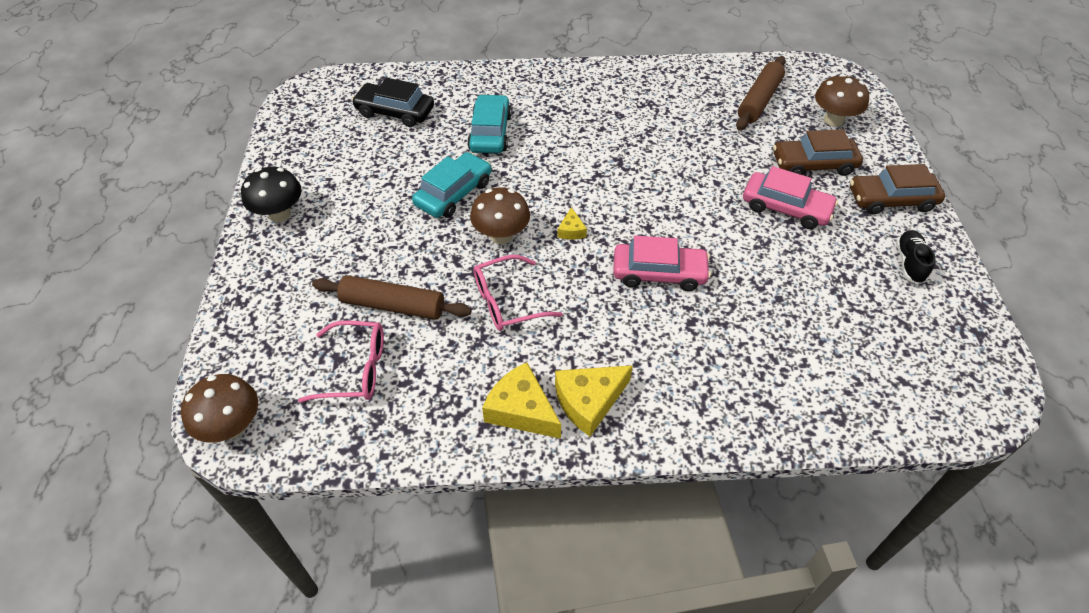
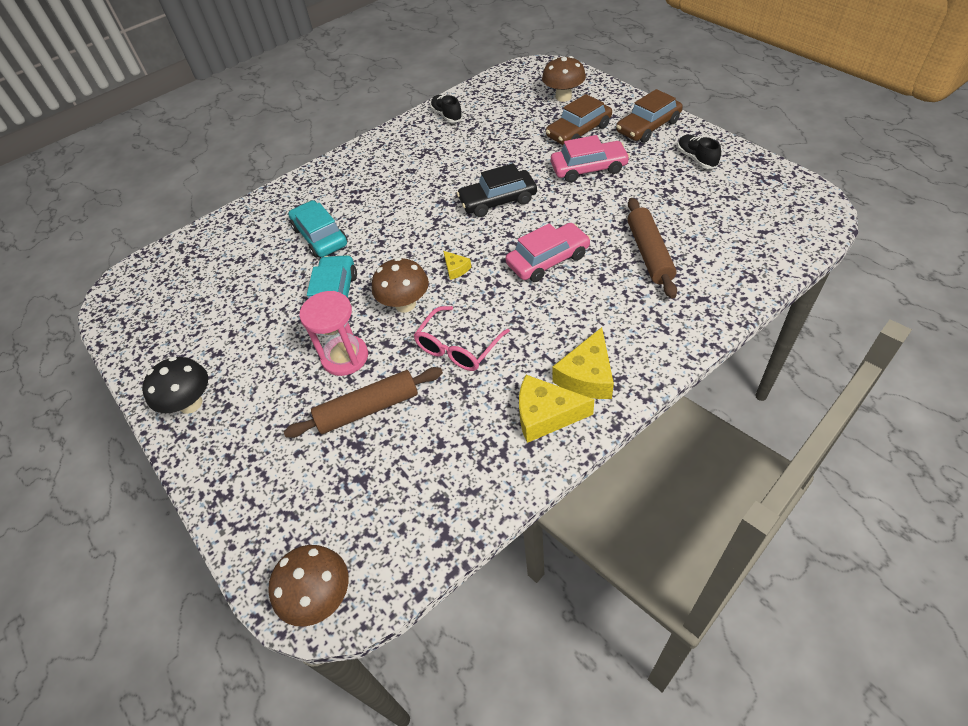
camera: 30 degrees left, 0 degrees up
pink glasses [298,321,384,402] -> none
black car [352,78,434,127] -> black car moved to [457,163,537,217]
brown rolling pin [736,56,786,130] -> brown rolling pin moved to [627,198,677,299]
none -> pink hourglass [299,291,368,376]
none -> black shoe [430,95,463,123]

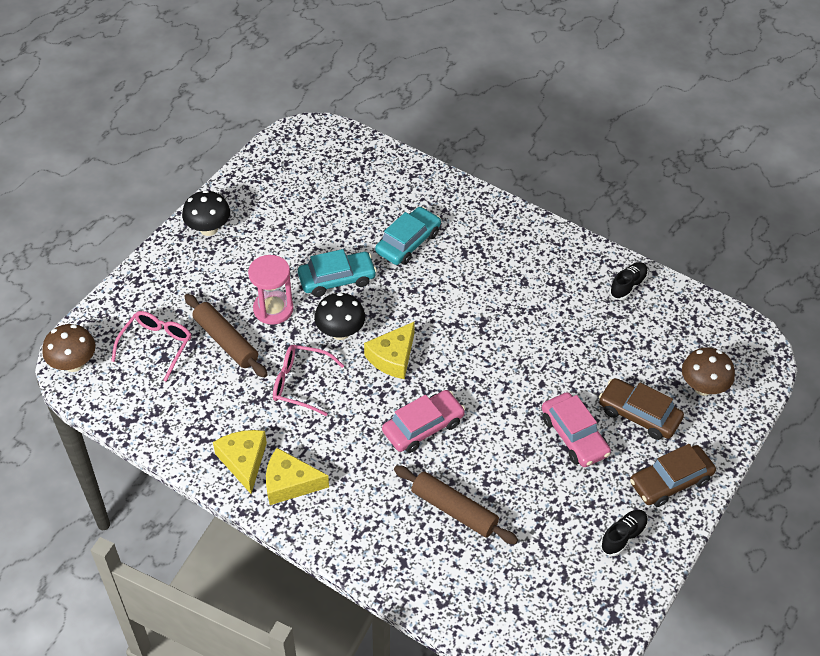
camera: 65 degrees right, 0 degrees up
brown mushroom [372,257,429,313] -> black mushroom [314,292,365,340]
yellow cheese [443,251,471,280] -> yellow cheese [364,321,415,379], size x1.94
black car [457,163,537,217] -> none
pink car [505,223,591,282] -> pink car turned 75 degrees counterclockwise [382,390,465,453]
brown car [616,89,683,143] -> brown car turned 60 degrees counterclockwise [630,444,716,507]
brown rolling pin [627,198,677,299] -> brown rolling pin turned 60 degrees clockwise [394,465,518,544]
none -> pink glasses [111,311,191,382]

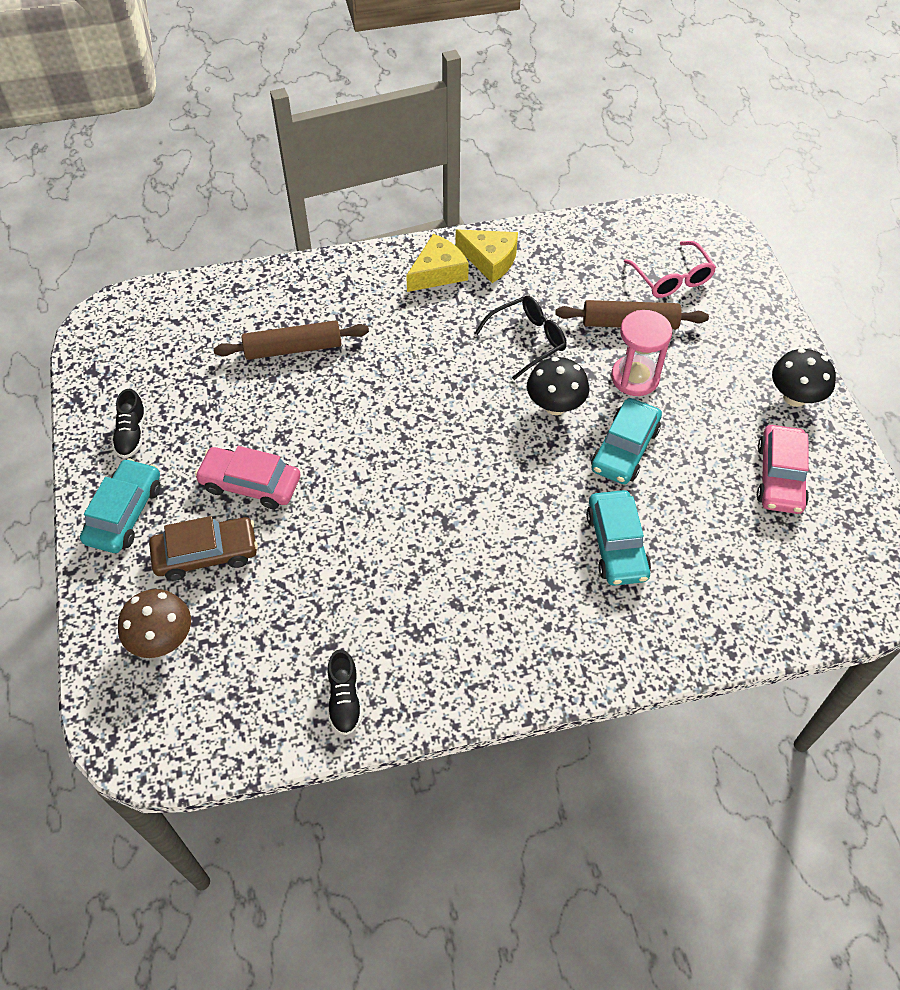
camera: 135 degrees right, 5 degrees up
brown mushroom [42,324,96,372] -> none
pink glasses [273,345,344,416] -> black glasses [475,296,566,380]
yellow cheese [364,321,415,379] -> none
pink car [382,390,465,453] -> pink car moved to [757,425,809,514]
brown car [630,444,716,507] -> turquoise car [80,458,161,553]

